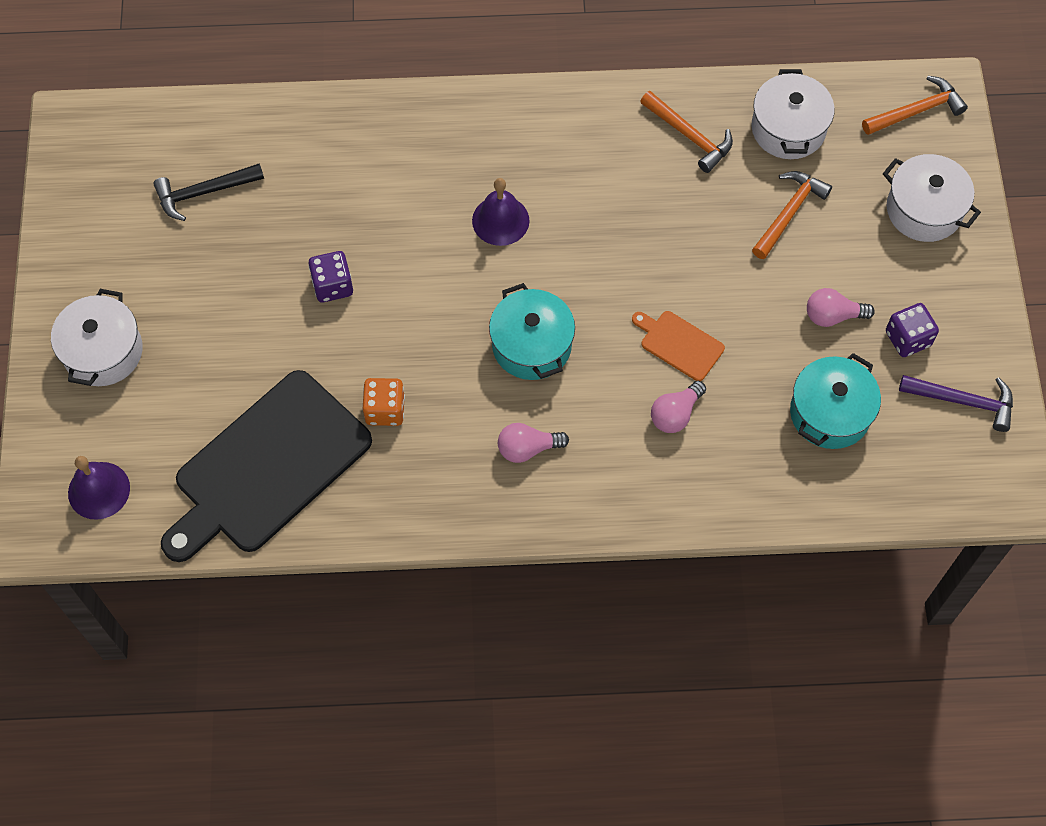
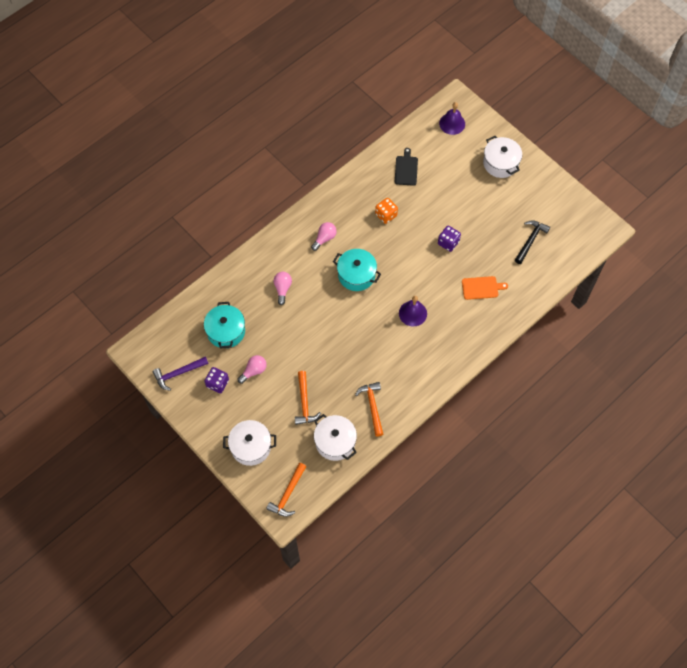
camera: 140 degrees right, 0 degrees up
black cutting board [161,370,372,562] -> black cutting board [395,148,418,186], size x0.43
orange cutting board [632,311,725,381] -> orange cutting board moved to [462,276,508,300]
orange hammer [640,91,733,173] -> orange hammer turned 75 degrees clockwise [355,382,383,437]

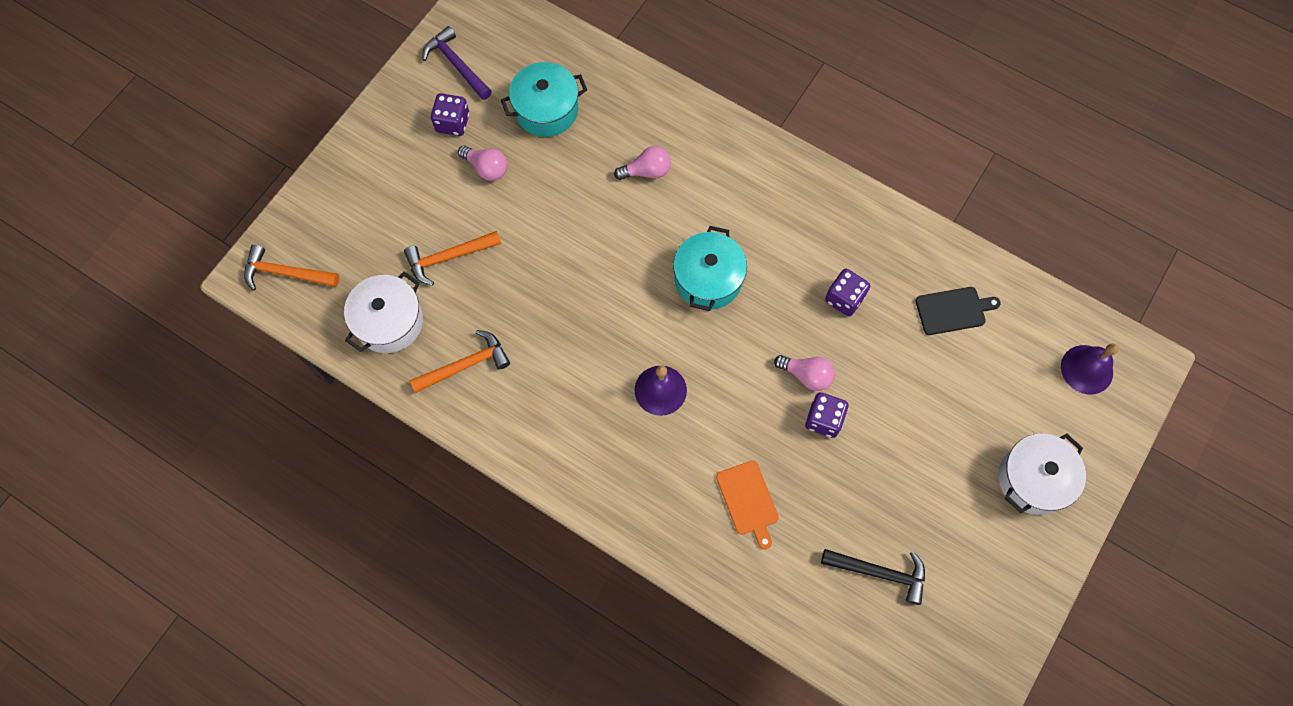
camera: 75 degrees right, 5 degrees up
white pot [223,420,276,466] -> none
pink light bulb [311,222,337,251] -> pink light bulb moved to [774,355,835,391]
orange dice [375,198,398,224] -> purple dice [825,269,870,316]

